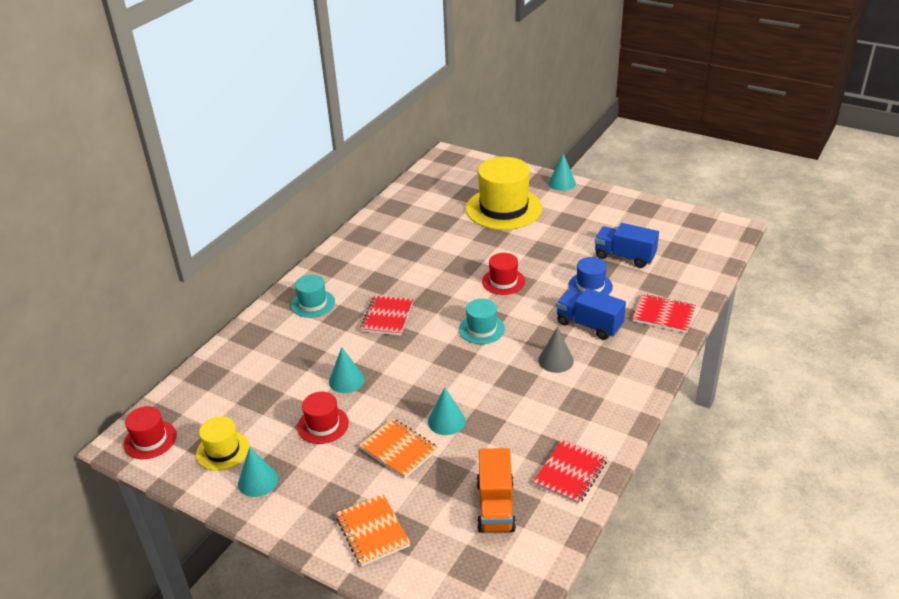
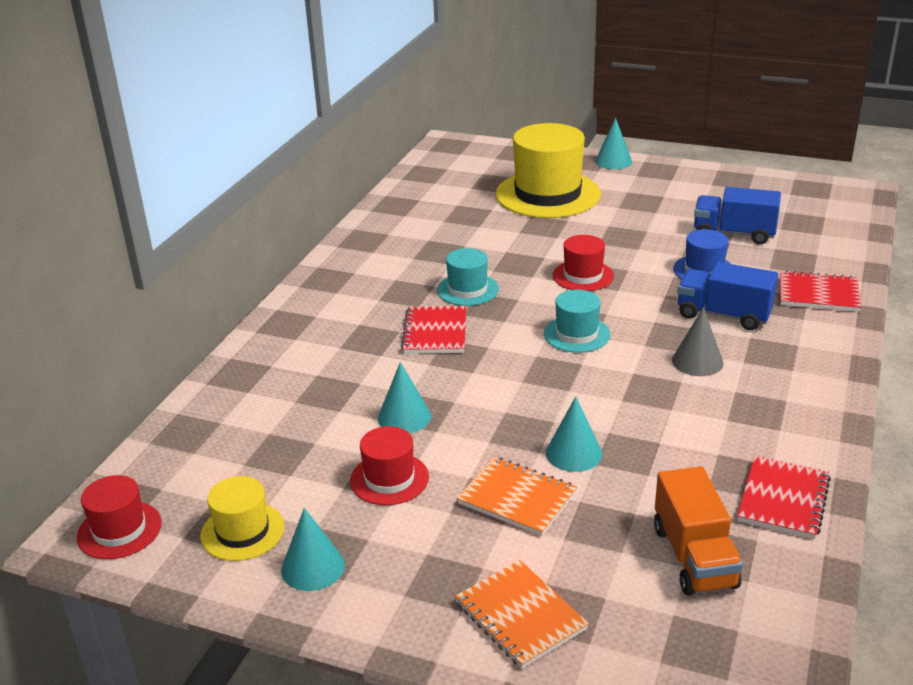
camera: 10 degrees left, 5 degrees down
turquoise hat [291,274,335,318] -> turquoise hat moved to [437,248,499,306]

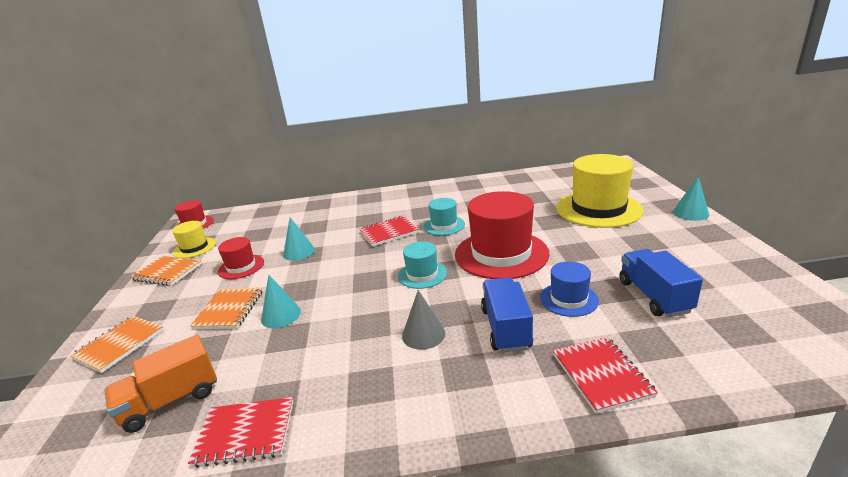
camera: 65 degrees right, 5 degrees down
turquoise cone [281,508,345,591] -> orange notebook [130,256,201,286]
red hat [553,235,614,291] -> red hat [455,191,550,279], size x1.96

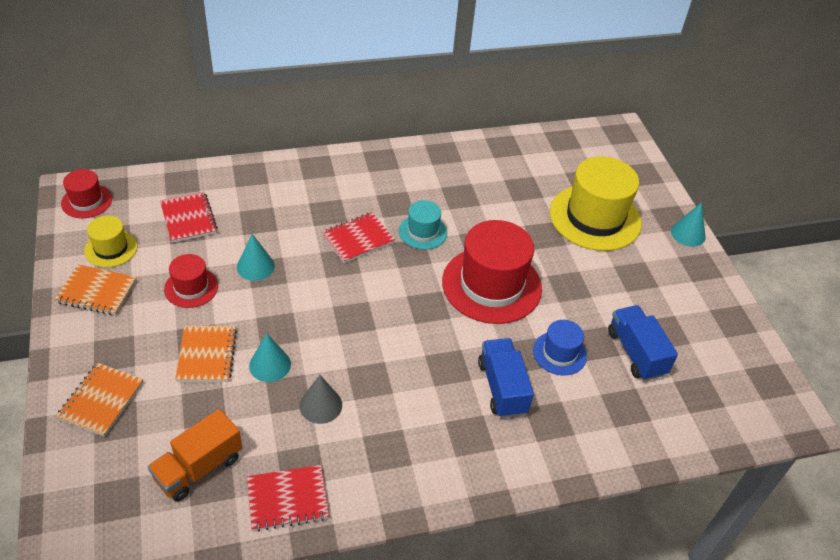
camera: 15 degrees left, 20 degrees up
turquoise hat [398,241,447,289] -> none
grey cone [402,290,445,350] -> grey cone moved to [300,375,342,424]
red notebook [553,337,658,414] -> red notebook moved to [160,192,218,243]

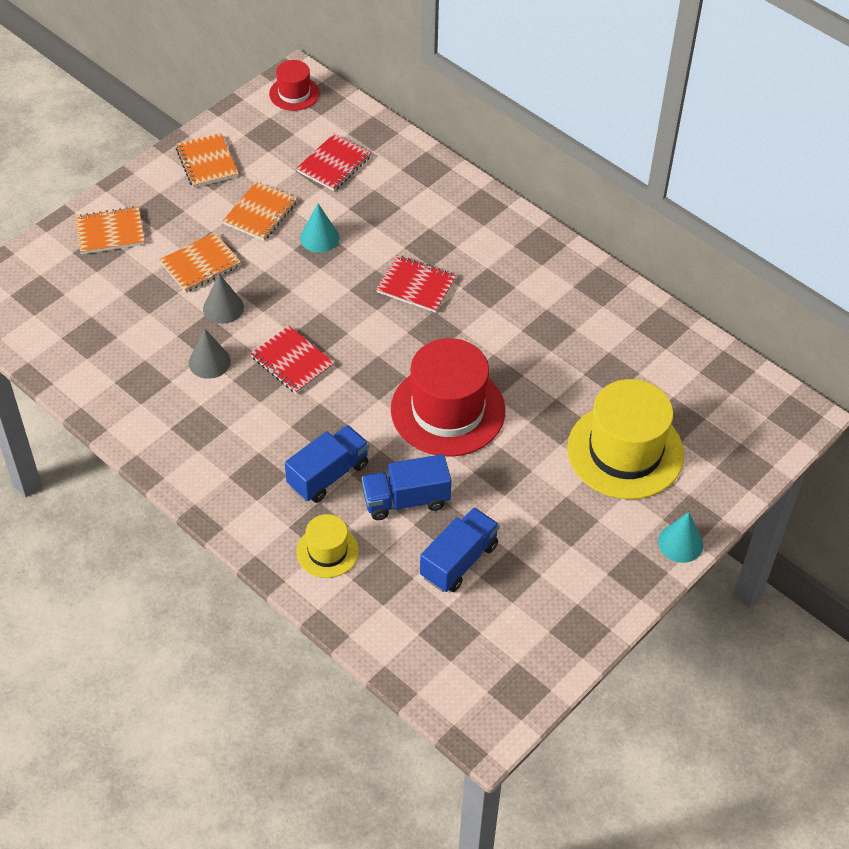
camera: 60 degrees right, 5 degrees up
yellow hat [84,216,138,268] -> yellow hat moved to [296,514,359,578]
orange truck [148,409,242,502] -> none
red hat [164,254,218,308] -> orange notebook [223,181,297,241]
red notebook [247,465,329,531] -> red notebook moved to [250,326,335,394]
turquoise cone [249,333,291,382] -> grey cone [203,274,244,324]
turquoise hat [399,200,447,250] -> none
blue hat [533,320,587,376] -> blue truck [362,454,451,520]

